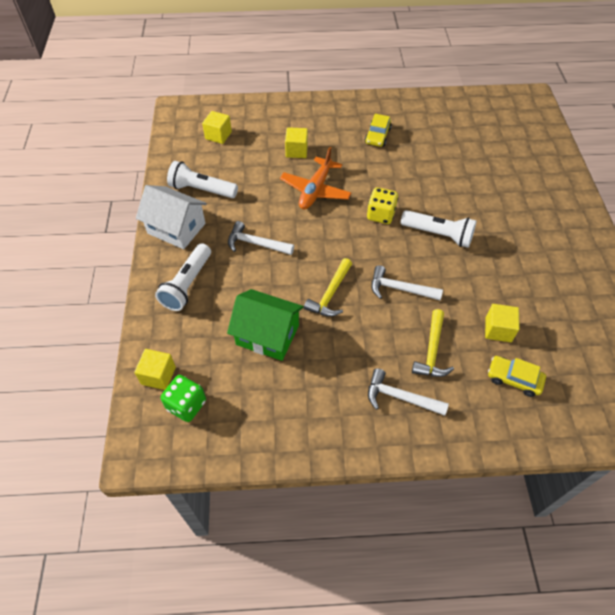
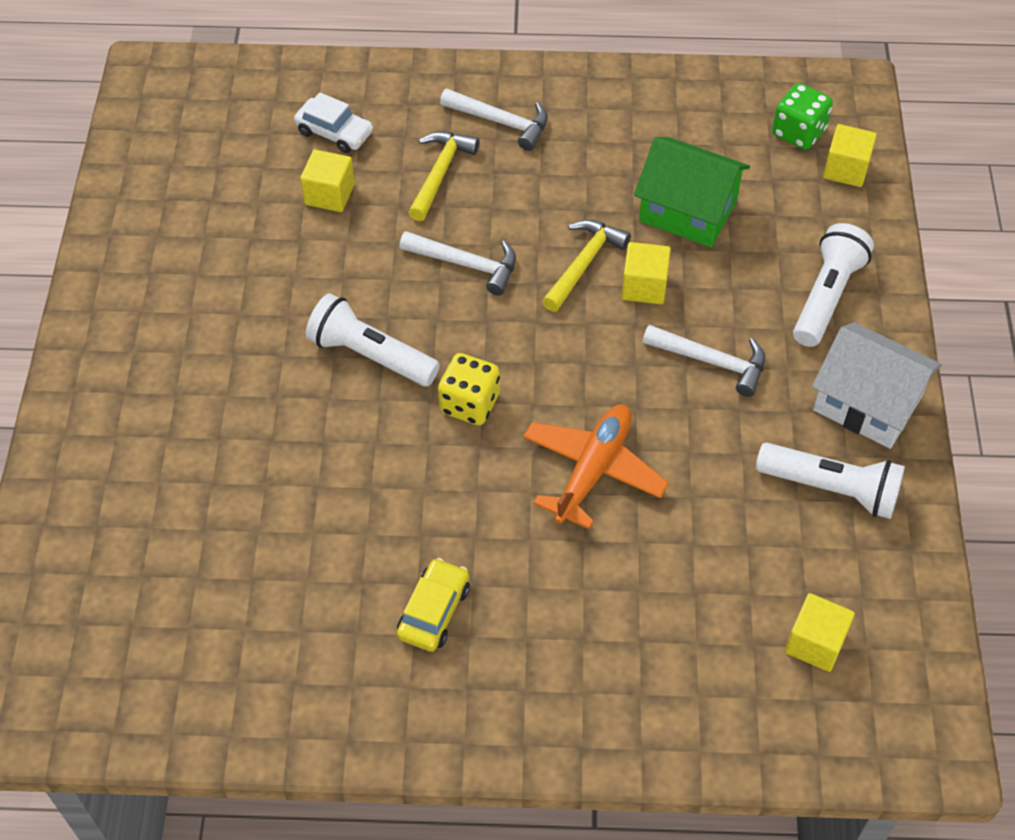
camera: 175 degrees left, 0 degrees up
yellow cube [285,127,308,158] -> yellow cube moved to [621,242,671,304]
yellow car [488,356,546,397] -> white car [294,93,373,153]

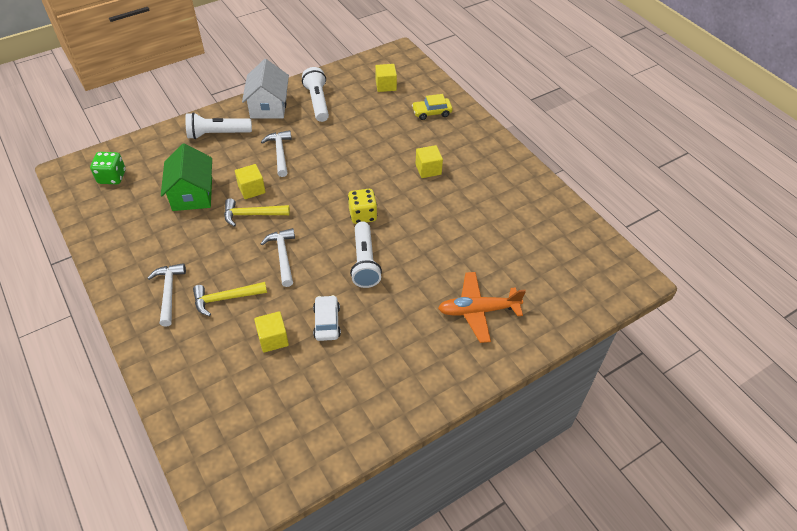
camera: 125 degrees left, 5 degrees down
white car [294,93,373,153] -> white car moved to [313,295,341,341]
yellow car [397,558,470,652] -> yellow car moved to [412,94,453,120]
orange plane [523,404,669,529] -> orange plane moved to [438,272,526,343]
yellow cube [823,124,877,187] -> yellow cube moved to [416,145,443,178]

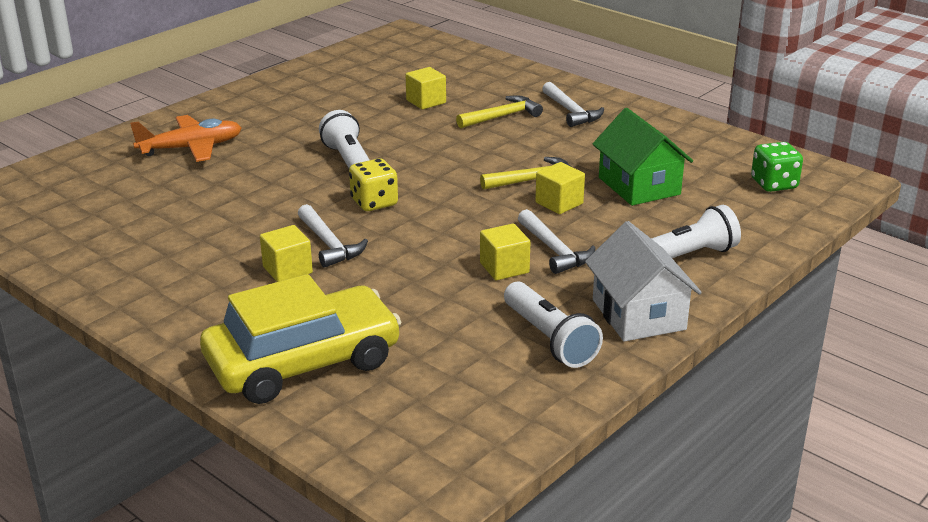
camera: 165 degrees right, 20 degrees down
white hammer [261,228,295,287] -> white hammer moved to [298,204,368,268]
white car [313,295,341,341] -> none
yellow cube [375,64,397,92] -> yellow cube moved to [480,224,530,280]
yellow car [412,94,453,120] -> yellow car [200,274,402,404], size x2.23

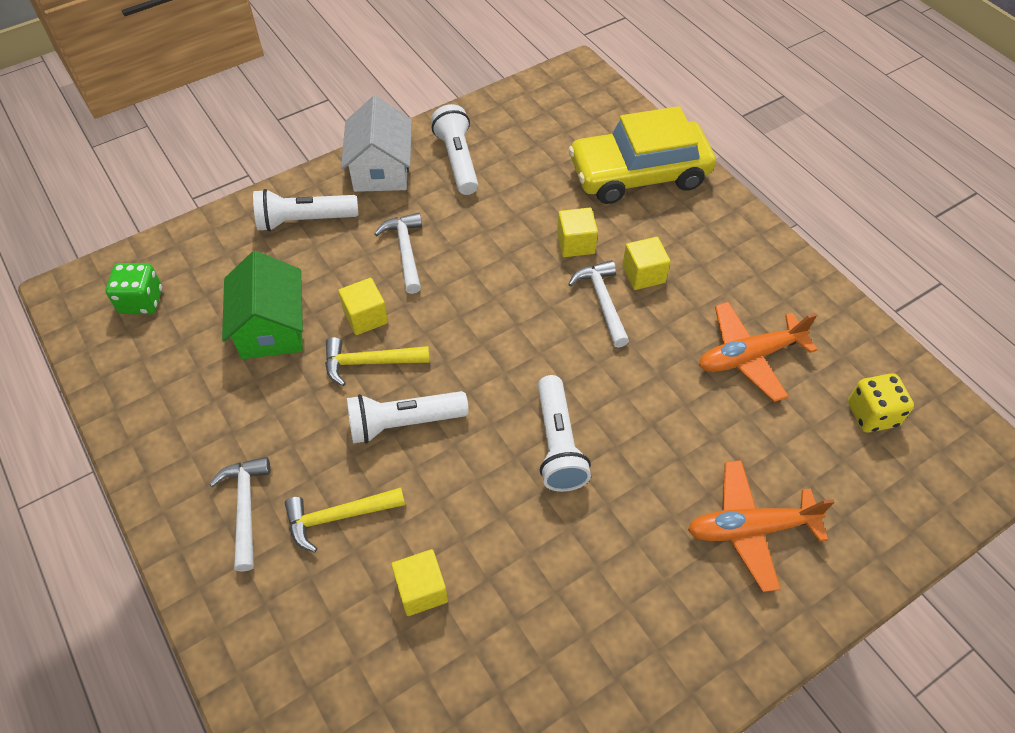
camera: 165 degrees left, 25 degrees up
yellow dice [349,158,398,211] -> yellow dice moved to [848,373,914,433]
yellow cube [480,224,530,280] -> yellow cube moved to [557,208,598,257]
none -> white flashlight [347,391,469,444]
none -> orange plane [699,302,817,402]

